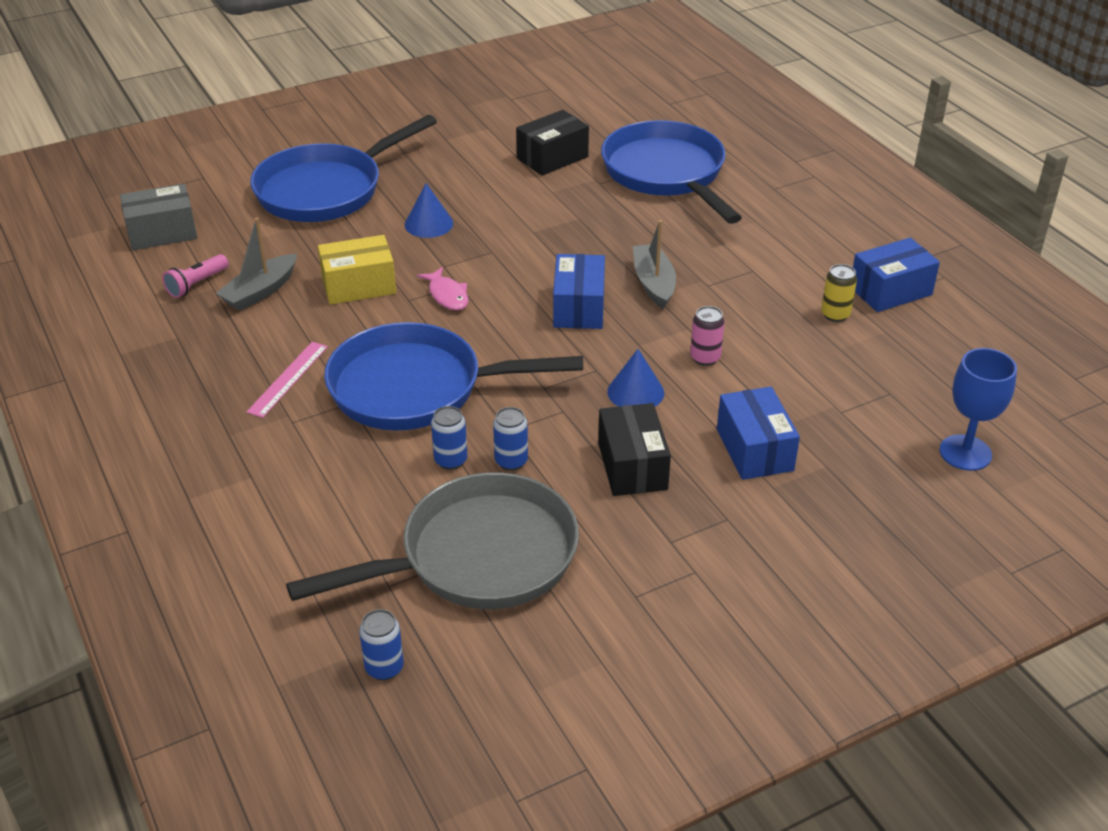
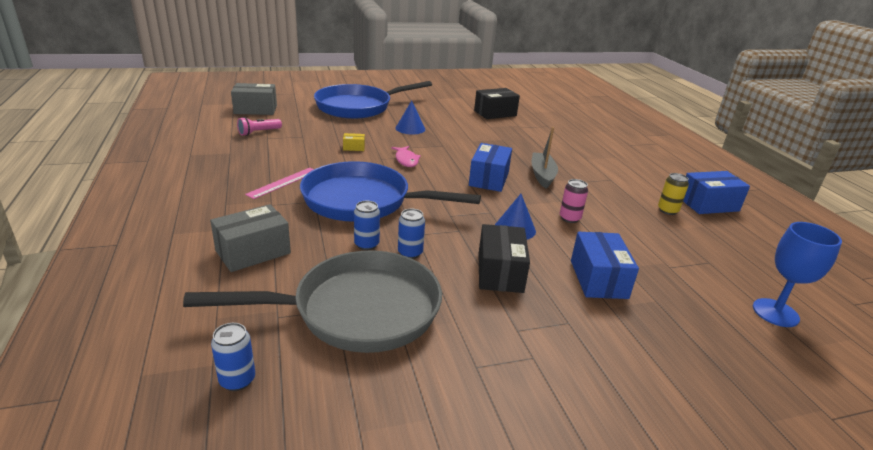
camera: 10 degrees right, 10 degrees down
grey boat [216,218,297,311] -> none
yellow box [318,235,396,305] -> yellow box [343,133,365,151], size x0.48
blue pan [601,120,742,224] -> none
none -> grey box [210,204,291,272]

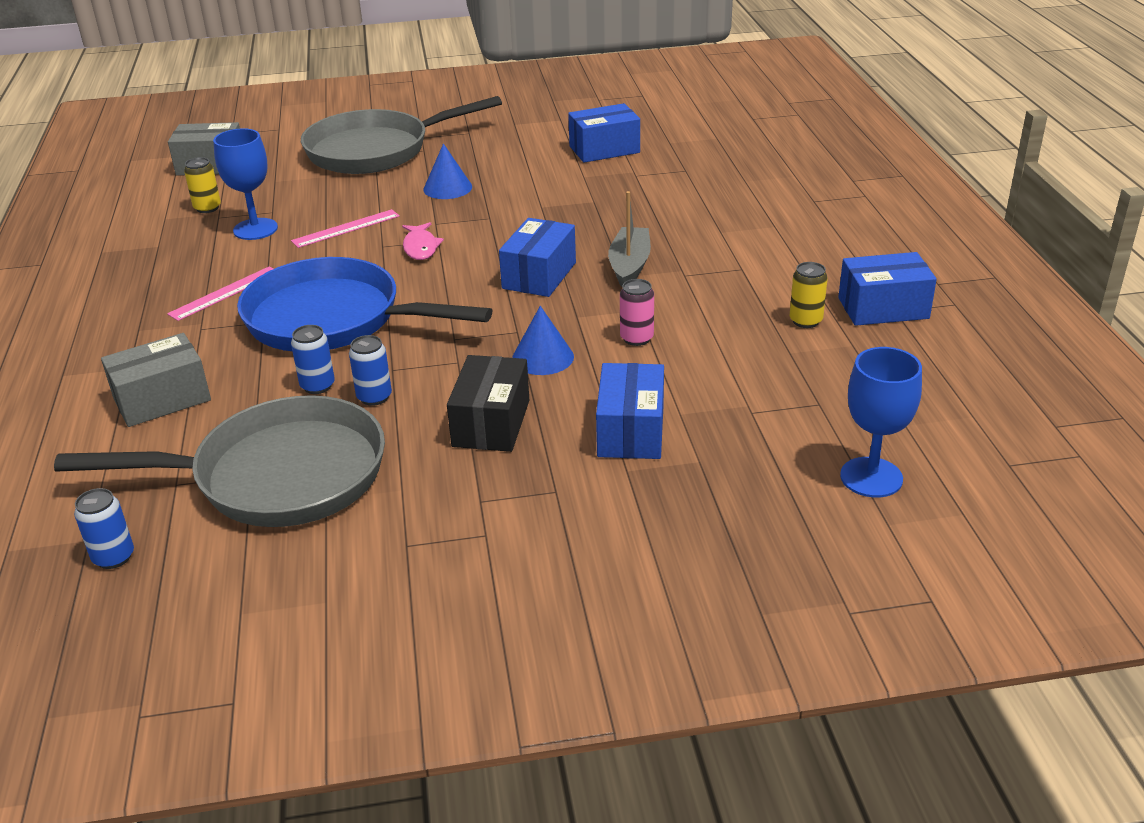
camera: 10 degrees right, 5 degrees up
pink flashlight [237,117,282,136] -> yellow can [184,157,221,213]
blue pan [314,81,432,119] -> grey pan [301,96,502,174]
yellow box [343,133,365,151] -> pink ruler [291,209,400,248]
black box [474,88,520,119] -> blue box [568,103,640,163]
none -> blue goblet [213,128,278,240]

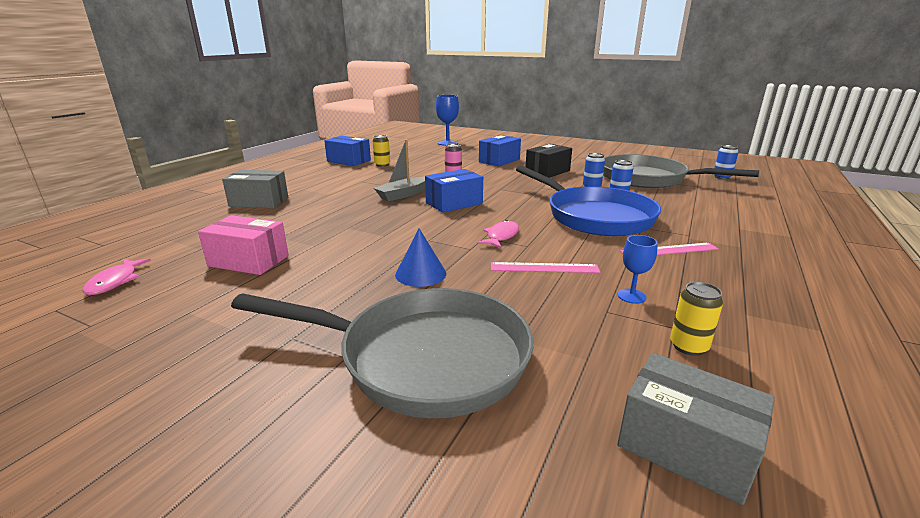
camera: 145 degrees left, 10 degrees down
grey box [101,333,211,427] -> grey box moved to [222,170,288,208]
blue goblet [213,128,278,240] -> blue goblet [617,235,658,304], size x0.58
blue cone [512,306,574,375] -> none
blue box [568,103,640,163] -> pink box [198,215,289,275]
none -> pink fish [83,259,151,295]

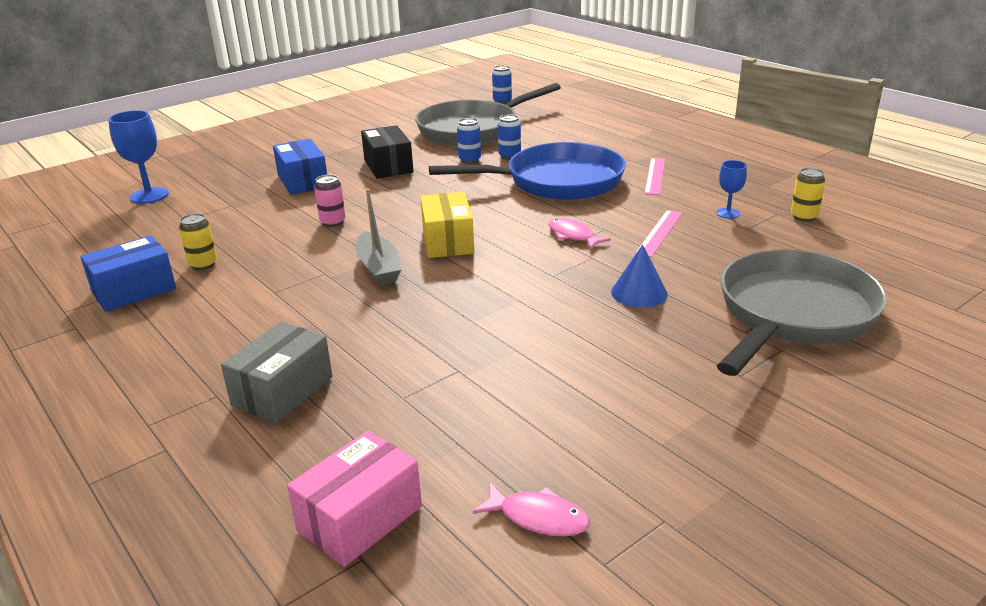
camera: 65 degrees left, 5 degrees up
pink box [198,215,289,275] -> pink box moved to [287,431,422,567]
blue box [425,169,483,213] -> yellow box [420,192,474,258]
grey box [617,353,775,505] -> none

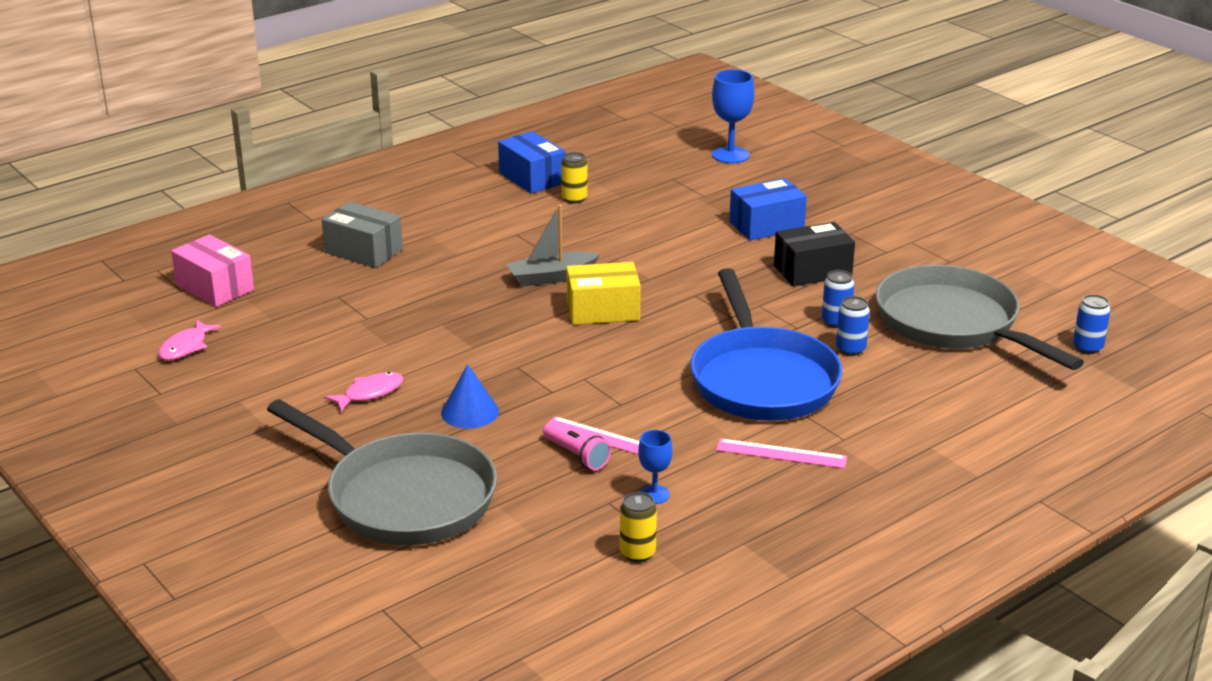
camera: 90 degrees right, 0 degrees up
pink can [314,175,345,227] -> none
pink fish [548,218,611,249] -> pink fish moved to [324,372,403,412]
none -> pink flashlight [543,422,611,470]

